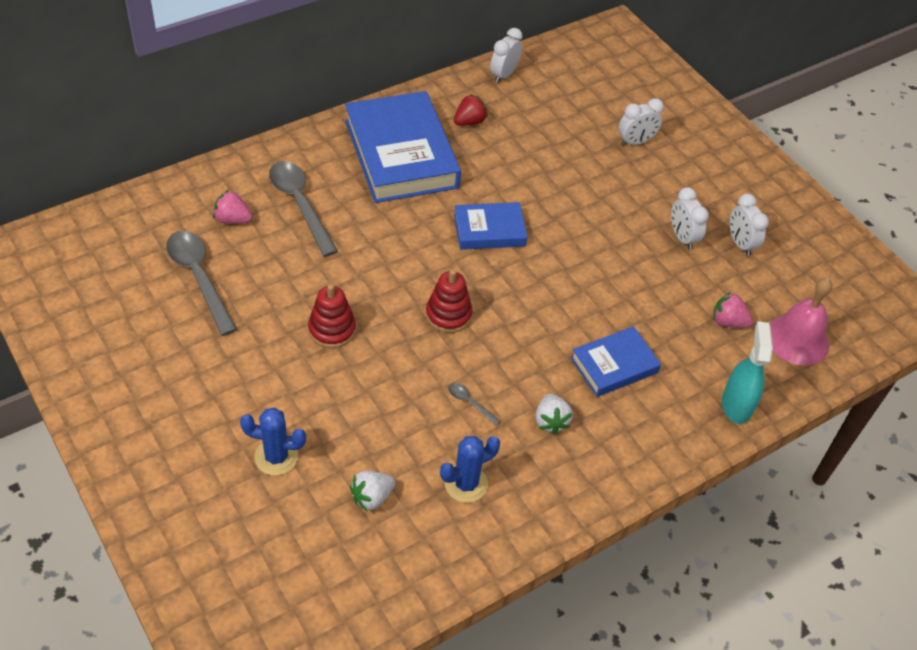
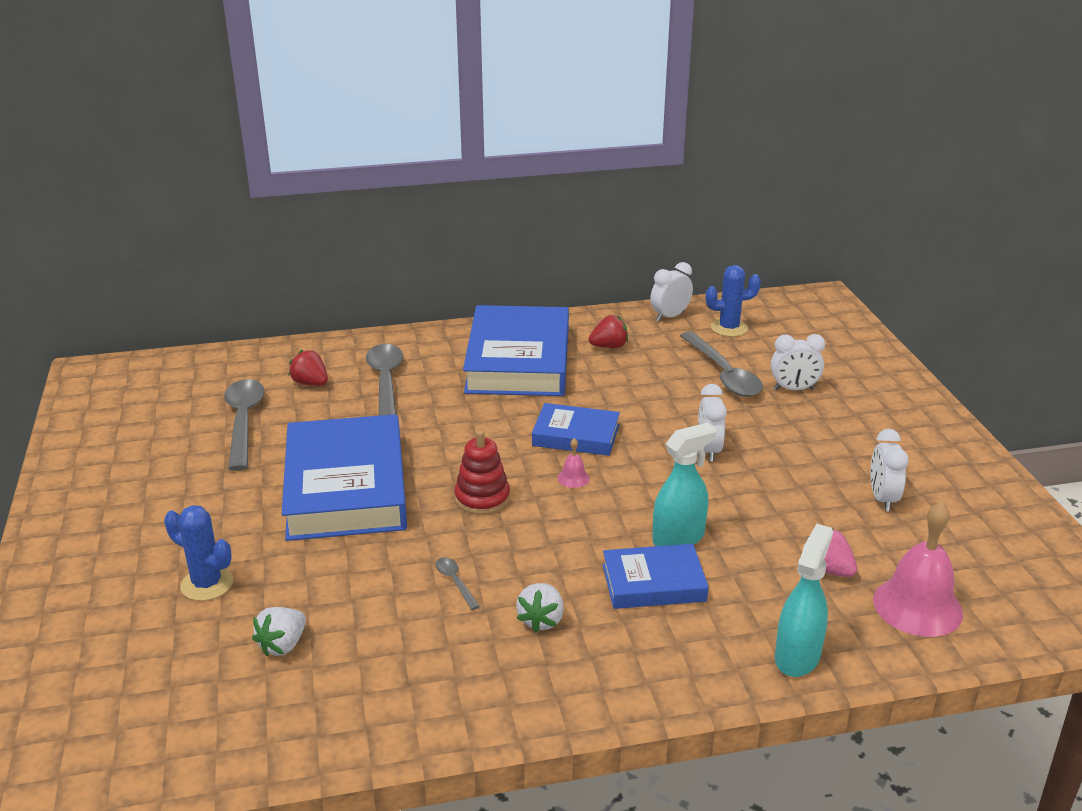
camera: 25 degrees right, 20 degrees down
pink strawberry [213,190,252,224] -> red strawberry [289,350,328,386]
red stacking toy [308,284,356,348] -> blue book [282,414,407,541]
white strawberry [350,471,396,511] -> white strawberry turned 45 degrees counterclockwise [252,607,306,656]
blue cactus [440,436,500,503] -> blue cactus moved to [706,265,761,337]
white clock [671,187,709,250] -> white clock moved to [698,384,727,461]
none -> pink bell [557,438,590,488]
none -> turquoise spray bottle [652,423,716,546]
none -> grey spoon [680,332,763,397]

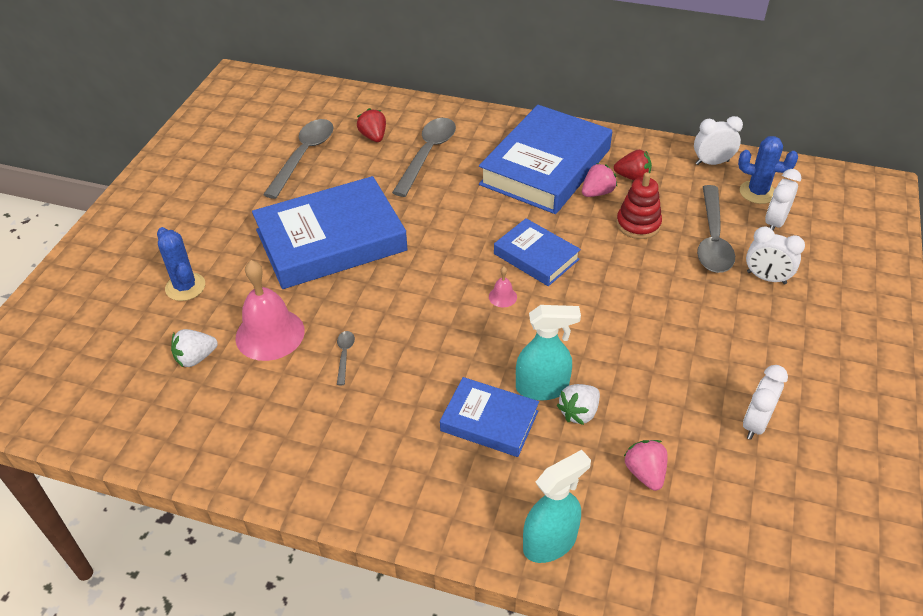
camera: 30 degrees right, 15 degrees up
blue book [282,414,407,541] -> blue book turned 45 degrees clockwise [252,176,408,289]
red stacking toy [454,430,510,515] -> red stacking toy moved to [616,172,662,239]
white strawberry [516,583,564,633] -> white strawberry moved to [557,384,600,425]
white clock [698,384,727,461] -> white clock moved to [765,169,801,231]
pink bell [873,502,963,637] -> pink bell moved to [236,260,305,361]
none -> pink strawberry [582,163,617,197]

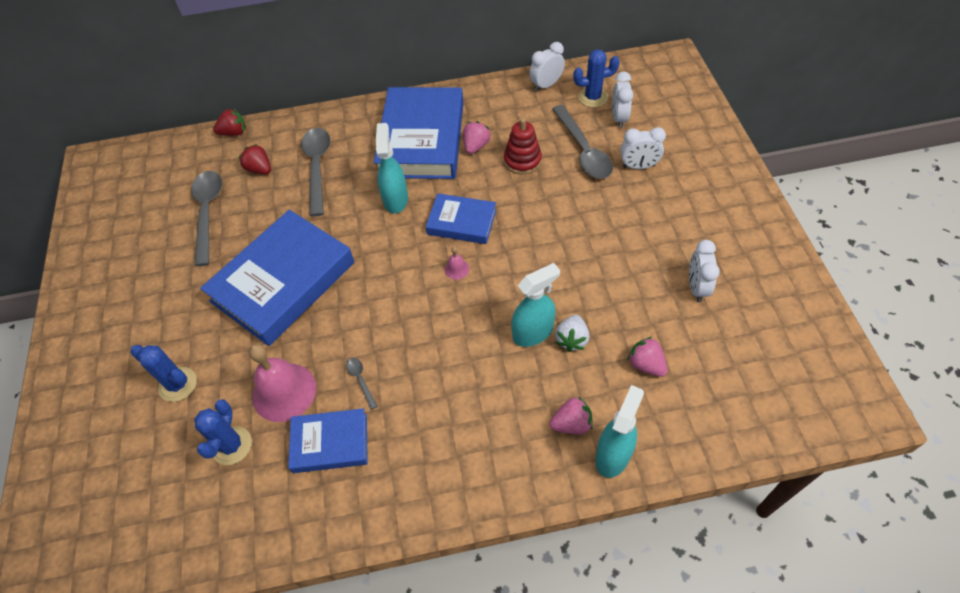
camera: 25 degrees left, 10 degrees up
white strawberry [171,329,218,367] -> blue cactus [194,400,252,465]
blue book [440,377,539,457] -> blue book moved to [288,408,368,473]
red strawberry [614,149,652,180] -> red strawberry moved to [213,108,246,136]
none -> turquoise spray bottle [376,123,408,214]
none -> pink strawberry [549,396,593,434]

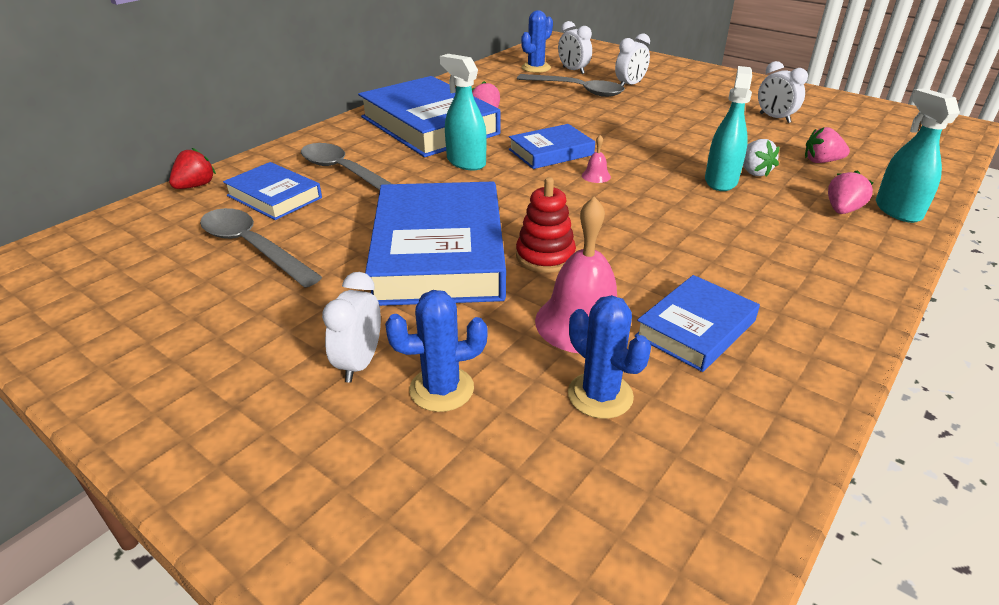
camera: 45 degrees left, 20 degrees down
red strawberry [239,144,271,174] -> blue book [223,162,322,220]
grey spoon [346,358,377,410] -> none
red stacking toy [504,118,542,175] -> red stacking toy moved to [516,177,576,273]
white clock [529,42,565,91] -> white clock moved to [322,272,381,383]

